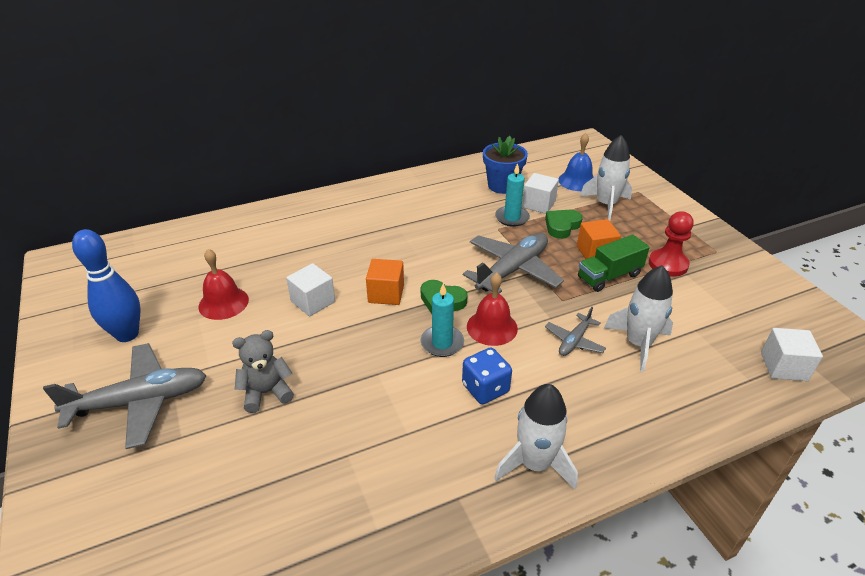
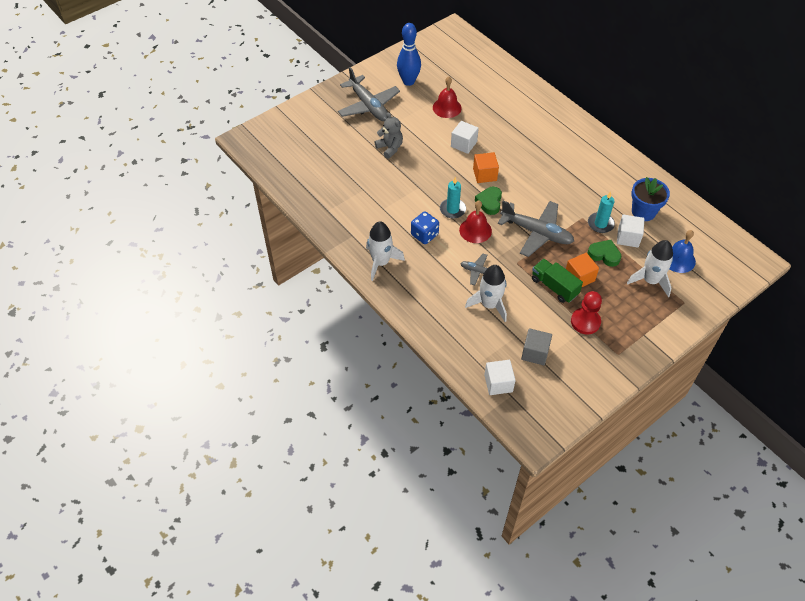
camera: 75 degrees right, 15 degrees up
none -> grey cube [521,328,552,365]

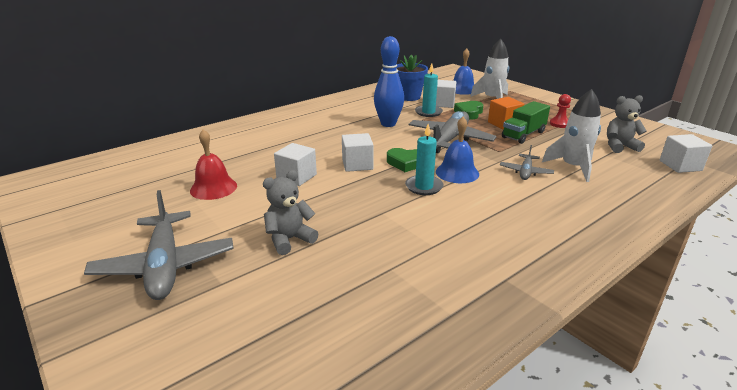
camera: 90 degrees left, 25 degrees down
grey plane [338,67,400,121] -> grey plane turned 105 degrees clockwise [84,190,234,300]
white rocket [366,221,405,281] -> none
blue bowling pin [397,23,421,86] -> blue bowling pin moved to [374,36,404,127]
blue dice [411,211,439,244] -> none
red bell [459,201,492,243] -> blue bell [436,117,479,183]
orange cube [473,152,499,183] -> white cube [342,133,374,172]
grey cube [521,328,552,365] -> grey teddy bear [607,95,646,153]
red pawn [571,291,602,335] -> red pawn [550,94,571,128], size x0.65

